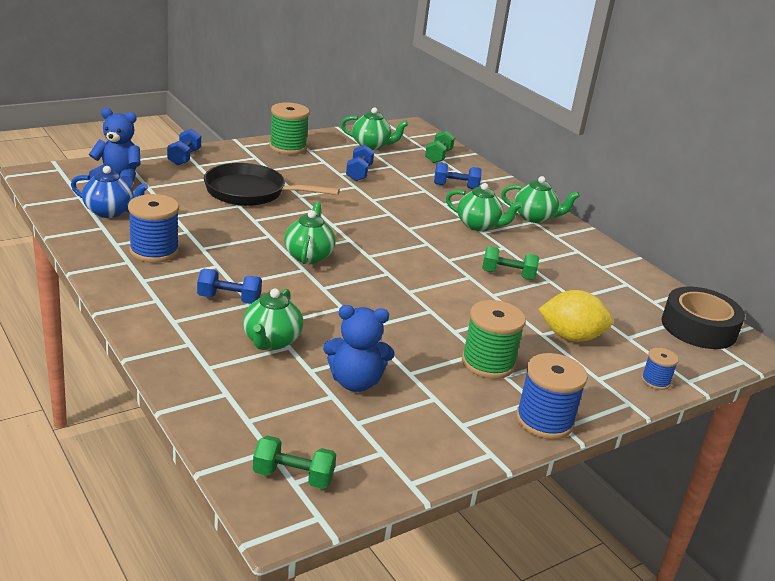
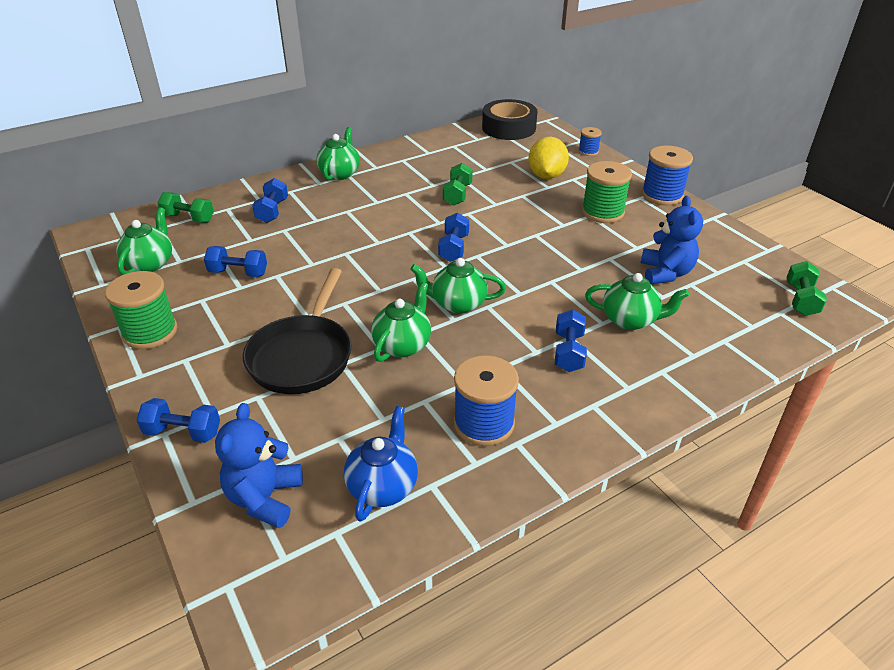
camera: 85 degrees left, 10 degrees up
green teapot [446,183,522,231] -> green teapot moved to [371,282,431,362]
none -> blue dumbbell [438,213,469,262]

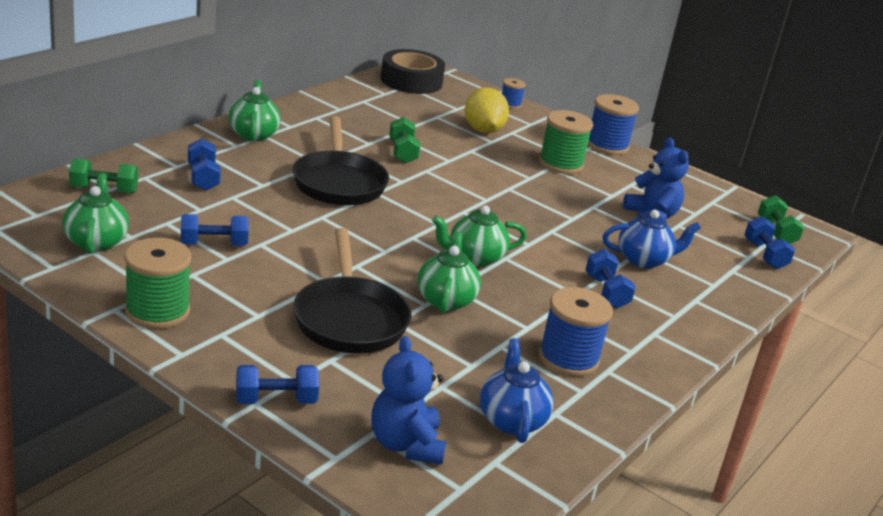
camera: 25 degrees left, 10 degrees down
blue dumbbell [438,213,469,262] -> blue dumbbell moved to [744,216,795,269]
green teapot [585,273,689,330] -> blue teapot [603,210,701,268]
none -> black pan [293,116,389,206]

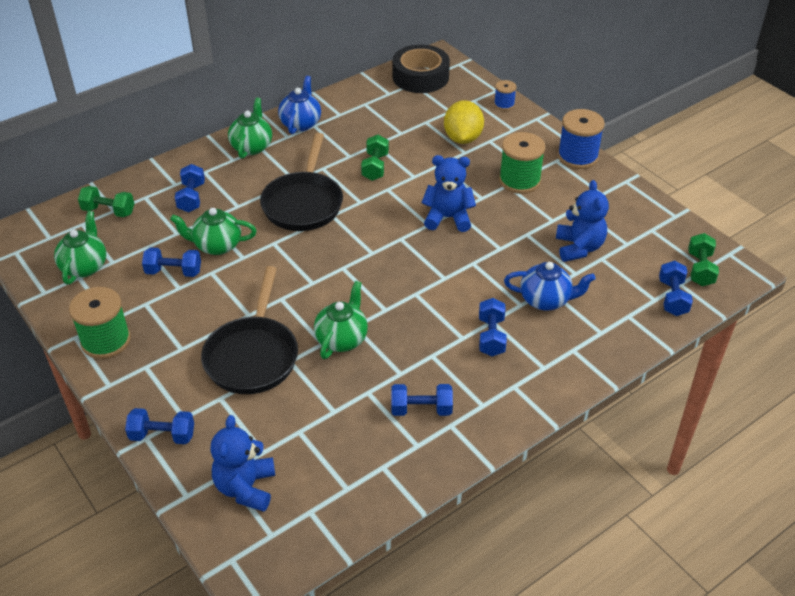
camera: 20 degrees right, 15 degrees up
green teapot [432,206,527,267] -> green teapot moved to [170,208,257,255]
blue teapot [480,338,554,443] -> blue teapot moved to [278,76,321,134]
blue spool [539,287,613,377] -> blue dumbbell [391,384,453,416]
none -> blue teddy bear [421,155,476,232]

